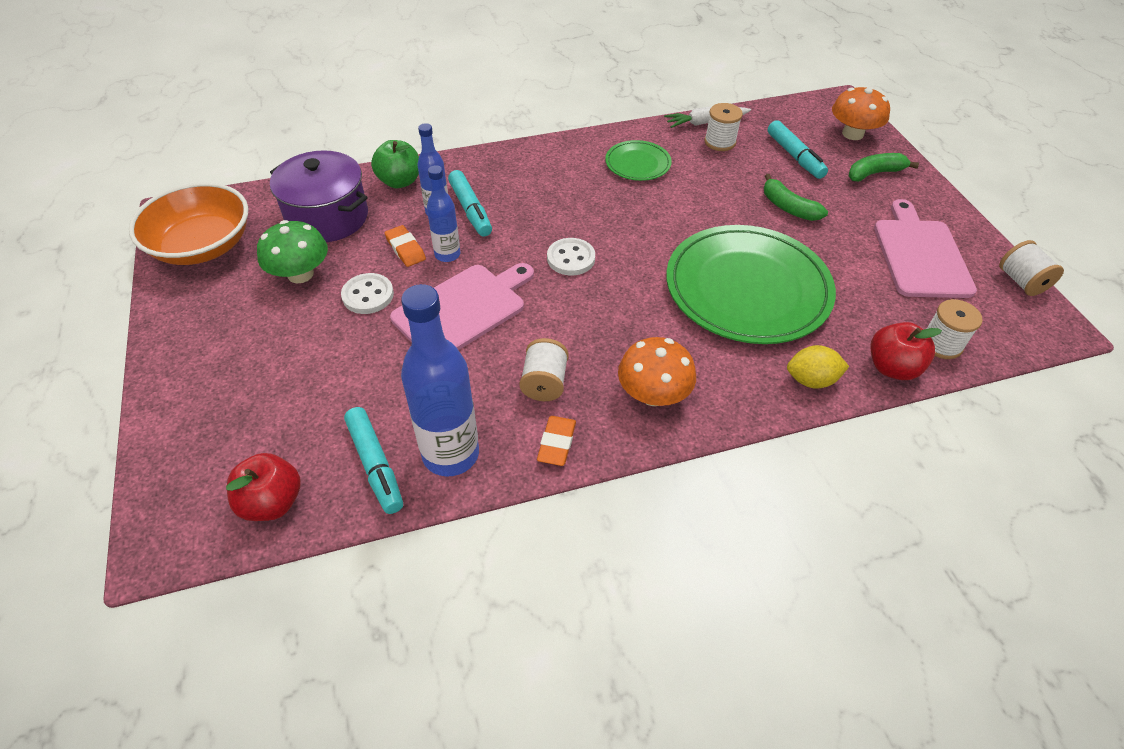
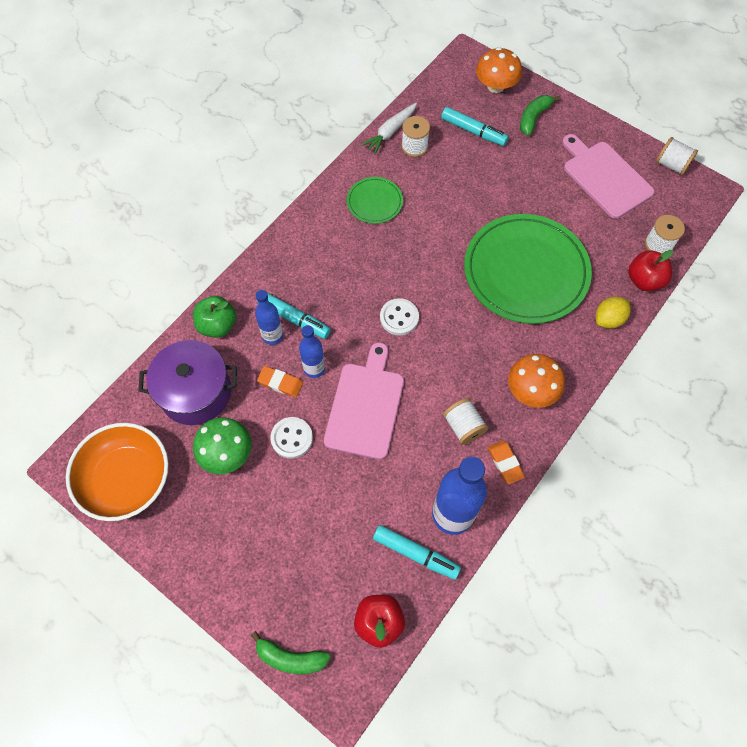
camera: 35 degrees left, 15 degrees up
green banana [764,174,828,221] -> green banana moved to [251,631,330,674]

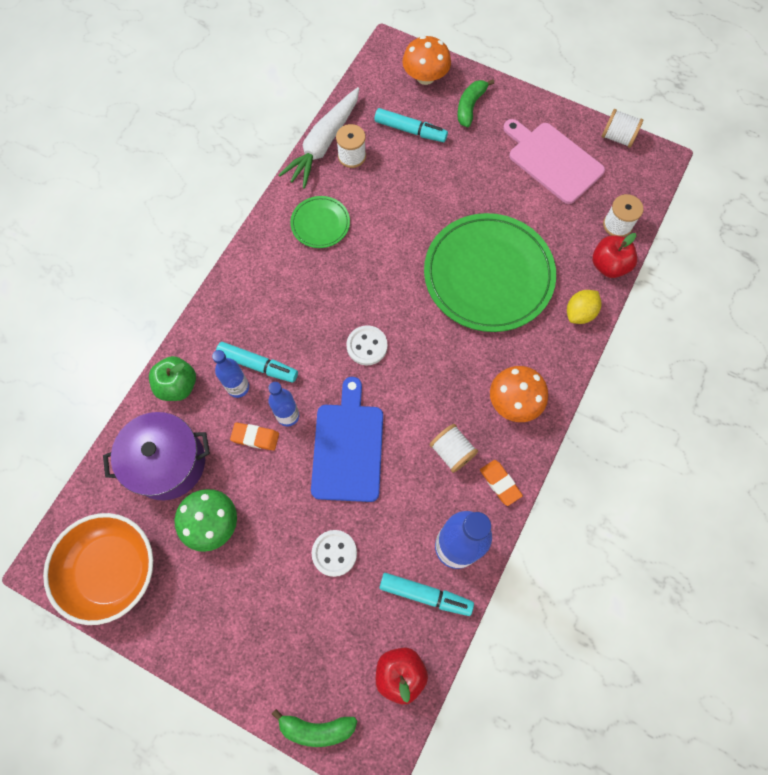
camera: 10 degrees left, 5 degrees up
white button [270,417,313,459] -> white button moved to [311,530,357,577]
pink cutting board [324,342,404,460] -> blue cutting board [311,377,383,502]
white carrot [361,103,417,155] -> white carrot [279,87,359,189], size x1.58

